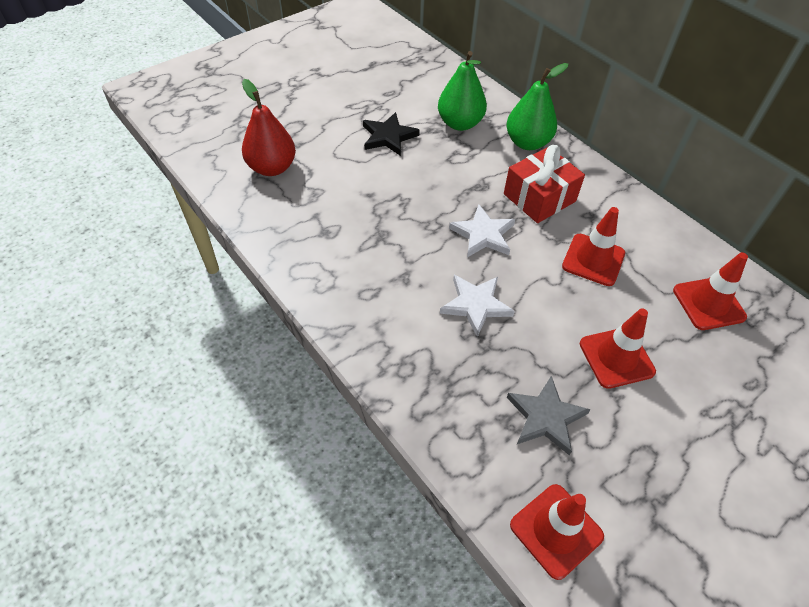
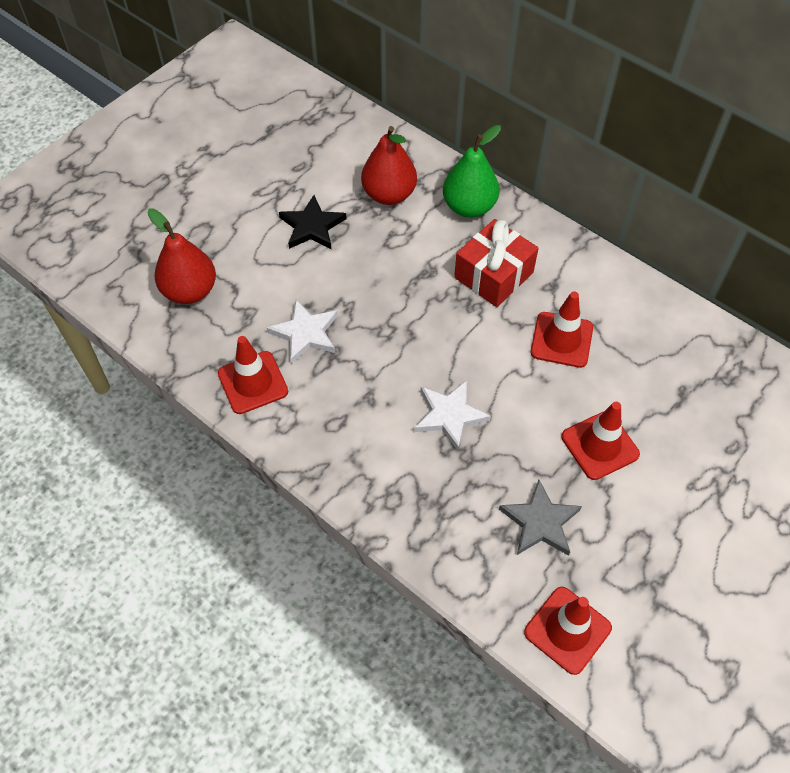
camera: 10 degrees left, 5 degrees up
green pear [438,51,487,131] -> red pear [361,126,417,205]
white star [449,204,515,257] -> white star moved to [267,299,338,364]
red traffic cone [673,252,748,330] -> red traffic cone moved to [218,336,288,414]

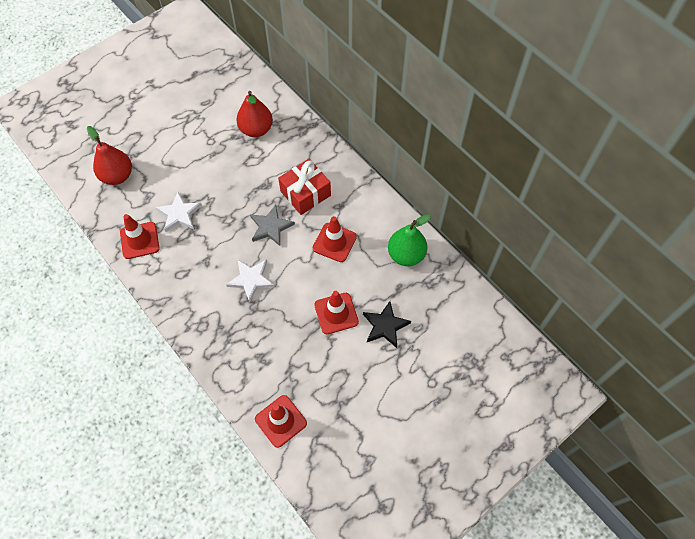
camera: 10 degrees right, 5 degrees up
black star [279,195,346,249] -> black star moved to [363,301,411,348]
green pear [443,125,501,218] -> green pear moved to [388,214,431,266]
grey star [499,480,582,556] -> grey star moved to [250,205,295,246]

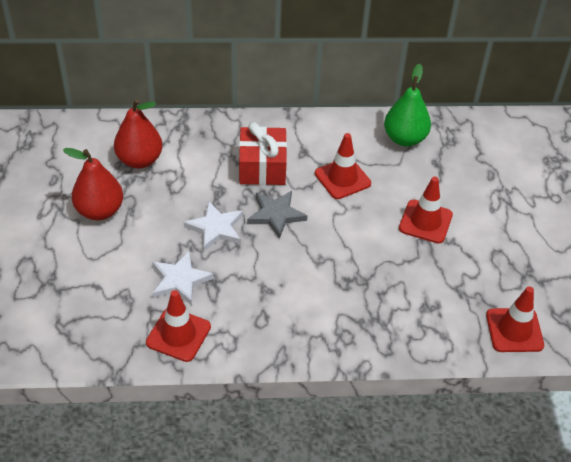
camera: 55 degrees left, 15 degrees down
red pear [87,126,132,185] -> red pear moved to [63,148,123,220]
white star [226,259,274,303] -> white star moved to [184,201,243,251]
black star [363,301,411,348] -> none

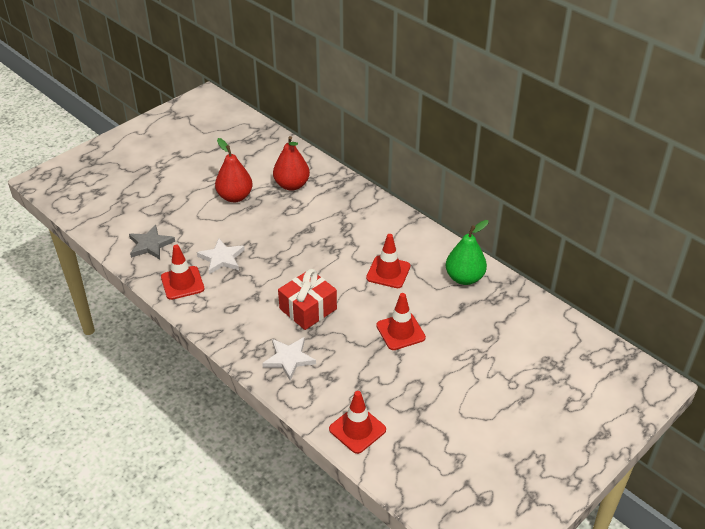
camera: 50 degrees right, 5 degrees down
white star [184,201,243,251] -> white star moved to [262,337,316,380]
red gift [239,122,287,185] -> red gift moved to [278,269,337,330]
grey star [247,191,307,239] -> grey star moved to [129,225,175,260]

